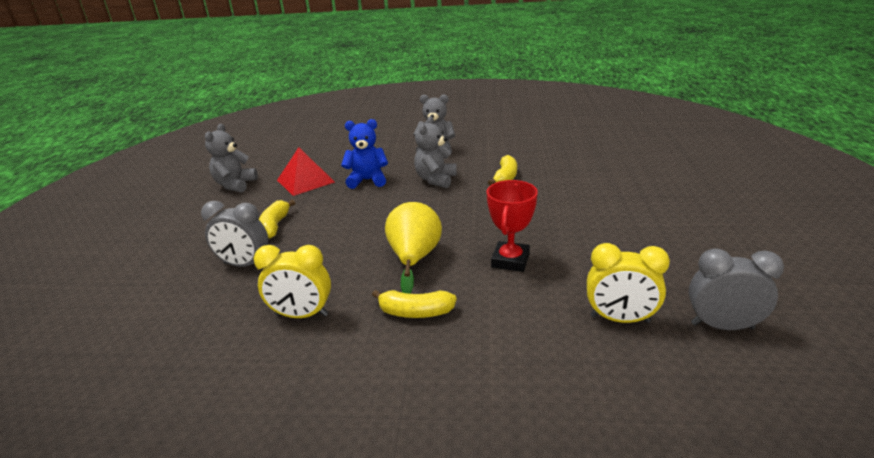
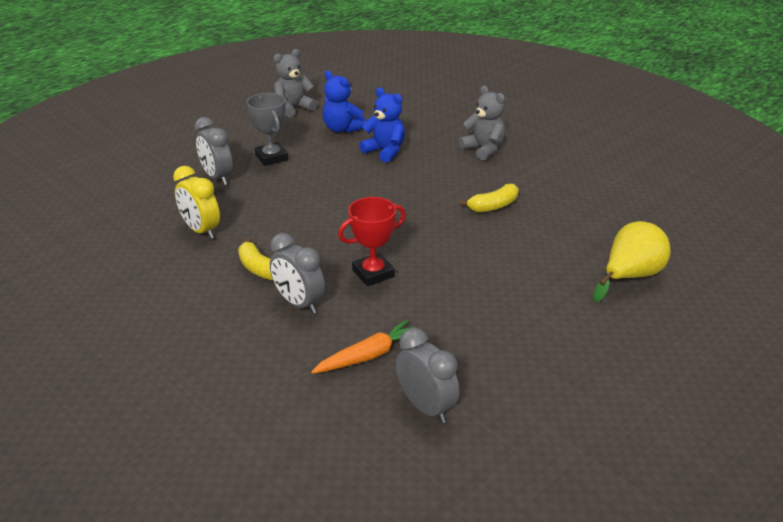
camera: 40 degrees right, 5 degrees up
yellow banana [259,199,295,238] -> grey trophy [247,93,288,166]
red pyramid [277,147,335,196] -> blue teddy bear [323,71,366,133]
yellow pear [385,202,442,294] -> yellow pear moved to [593,221,671,302]
grey teddy bear [414,116,457,188] -> none
yellow clock [587,243,670,323] -> orange carrot [311,320,415,374]
none -> grey clock [270,233,325,314]

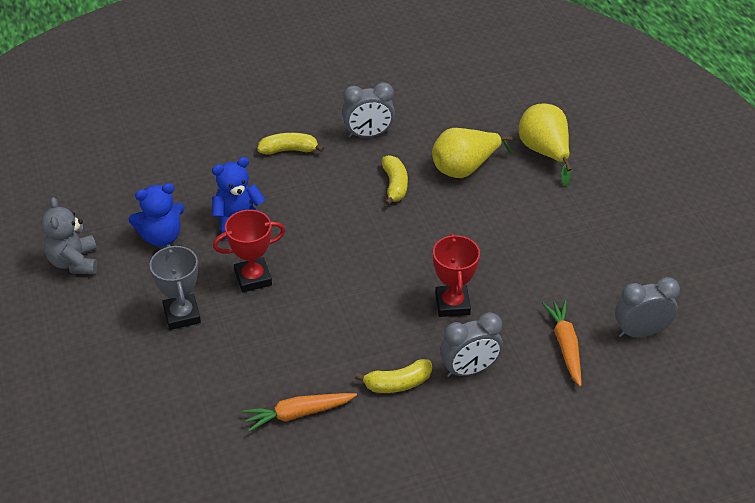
camera: 65 degrees left, 10 degrees up
yellow clock [173,166,220,239] -> orange carrot [243,393,357,432]
grey clock [194,117,233,185] -> grey clock moved to [342,82,395,138]
grey trophy [247,93,288,166] -> grey trophy turned 75 degrees clockwise [150,245,201,330]
grey teddy bear [458,86,505,160] -> yellow banana [257,133,324,155]
none -> red trophy [213,210,285,292]
none -> yellow pear [432,128,513,178]

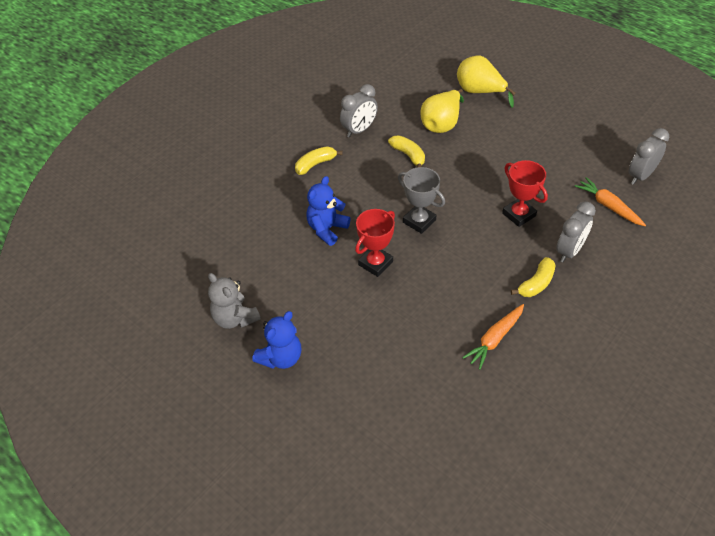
camera: 30 degrees left, 5 degrees up
blue teddy bear [129,183,184,247] -> blue teddy bear moved to [252,311,301,369]
grey trophy [150,245,201,330] -> grey trophy moved to [398,167,445,234]

